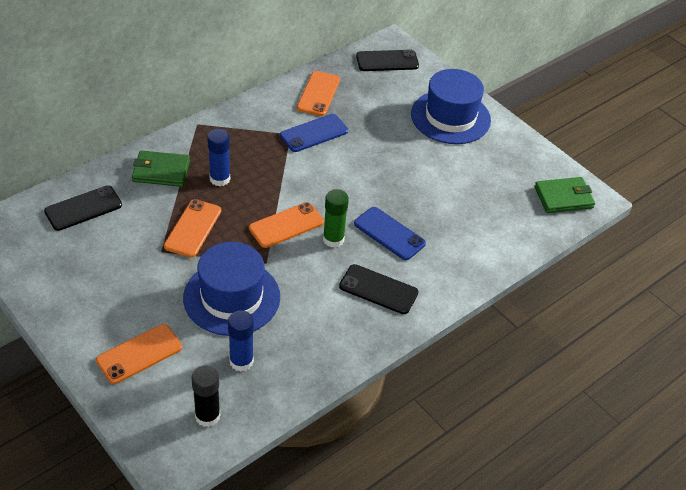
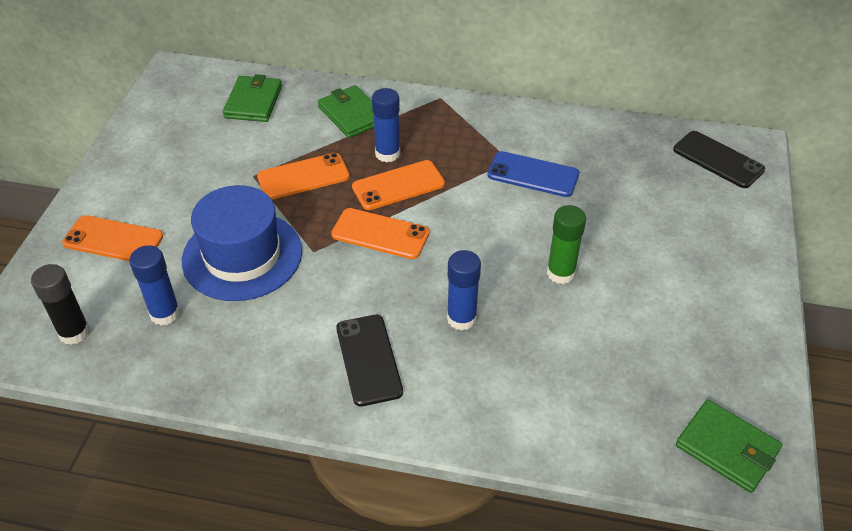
camera: 55 degrees right, 0 degrees up
black phone [44,185,122,231] -> green wallet [223,74,282,122]
orange phone [297,71,340,116] -> orange phone moved to [352,160,445,210]
green glue stick [323,189,349,248] -> green glue stick moved to [547,205,586,284]
blue phone [354,207,426,260] -> blue glue stick [447,250,481,330]
blue hat [411,69,491,144] -> none

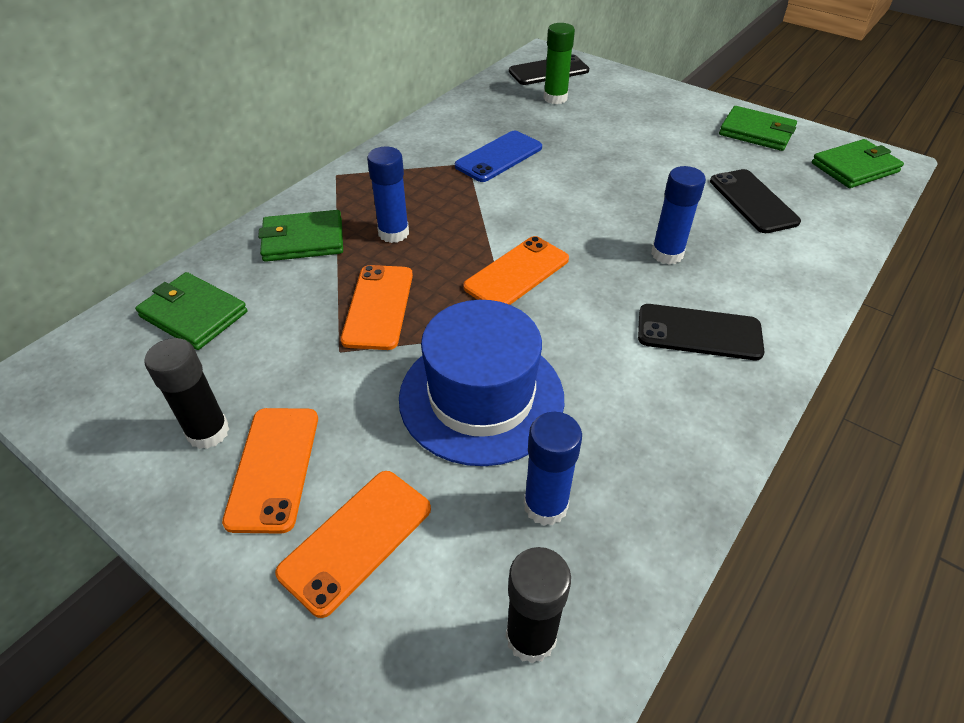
camera: 65 degrees left, 0 degrees up
orange phone [352,160,445,210] -> orange phone moved to [222,408,318,534]
green glue stick [547,205,586,284] -> green glue stick moved to [544,23,575,104]
none -> black glue stick [145,338,229,449]
none -> black phone [710,169,801,233]
none -> green wallet [719,106,797,151]

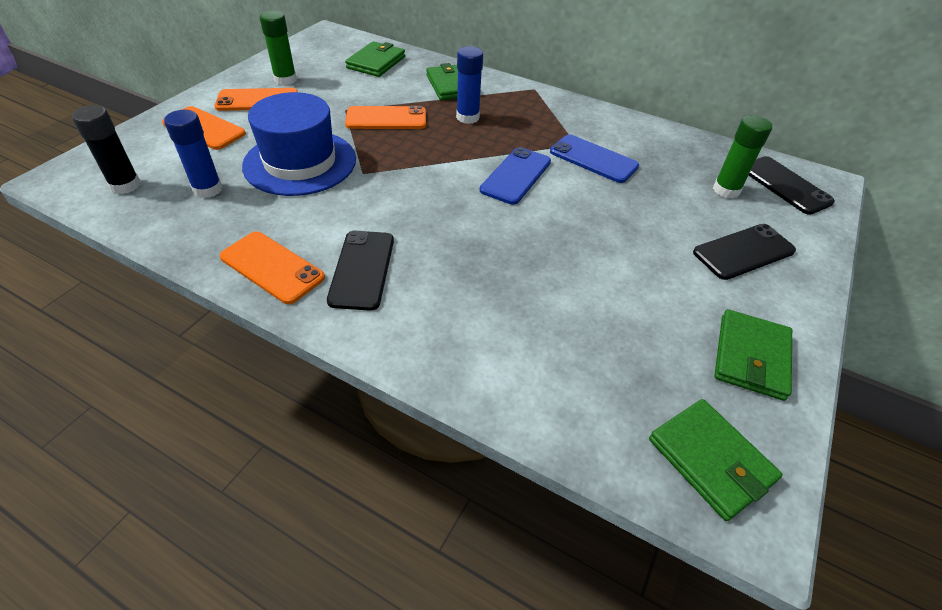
camera: 80 degrees right, 0 degrees up
black glue stick [145,338,229,449] -> green glue stick [260,11,297,85]
orange phone [463,236,569,305] -> orange phone moved to [220,231,325,304]
blue glue stick [651,166,706,265] -> none
black phone [710,169,801,233] -> black phone moved to [693,224,796,280]
none -> blue phone [480,147,551,205]

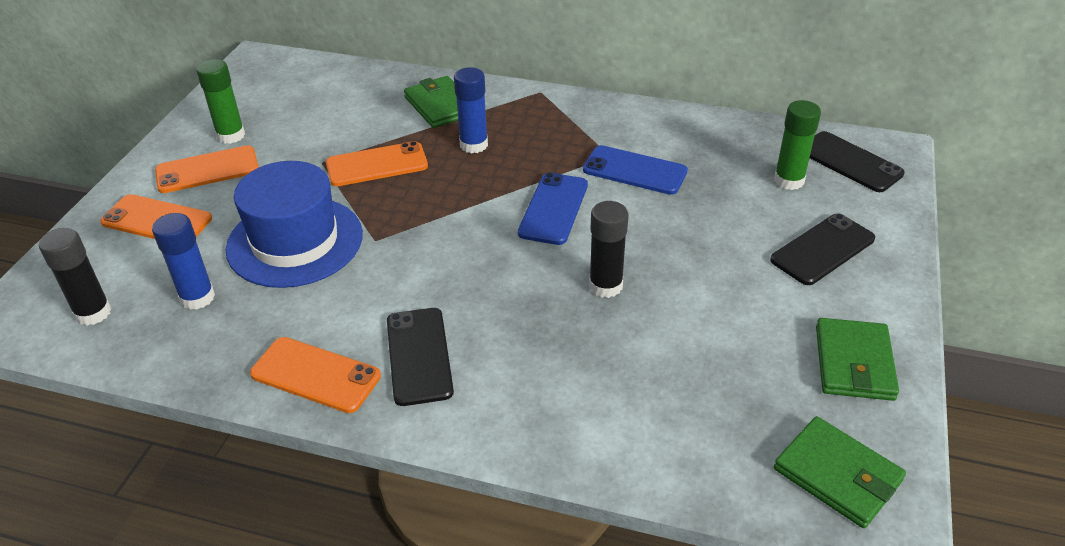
camera: 10 degrees left, 5 degrees down
green wallet [345,41,405,77] -> none
none -> black glue stick [589,201,628,298]

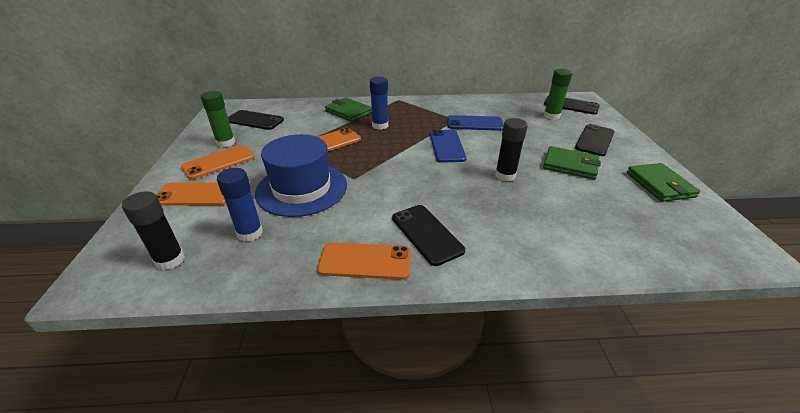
camera: 20 degrees left, 5 degrees down
green wallet [774,416,906,528] -> green wallet moved to [543,146,601,180]
none -> black phone [228,110,284,130]

